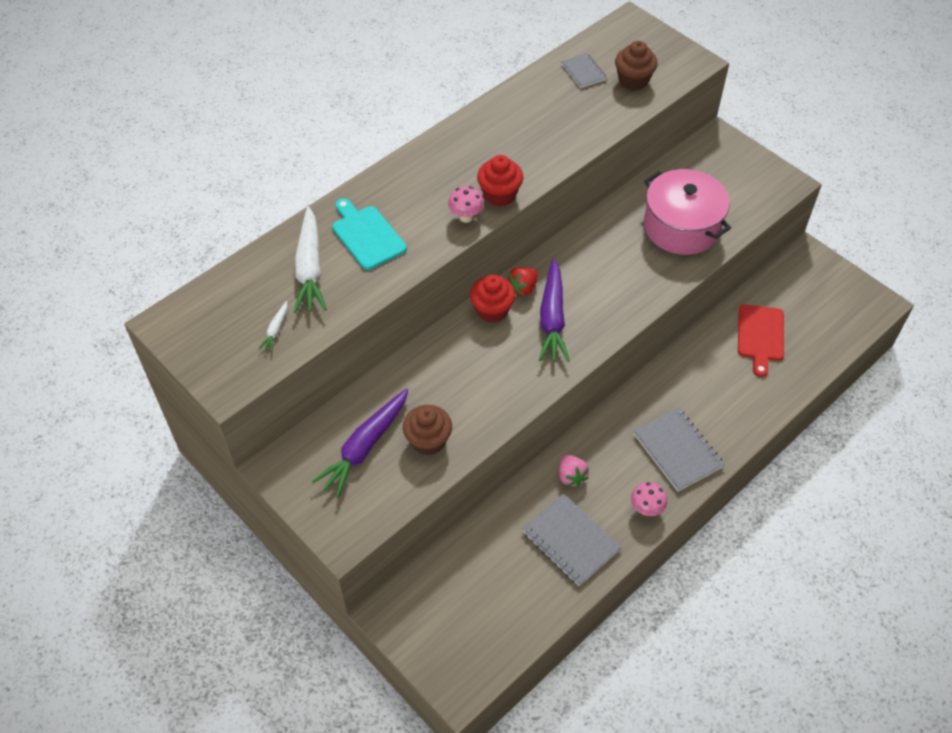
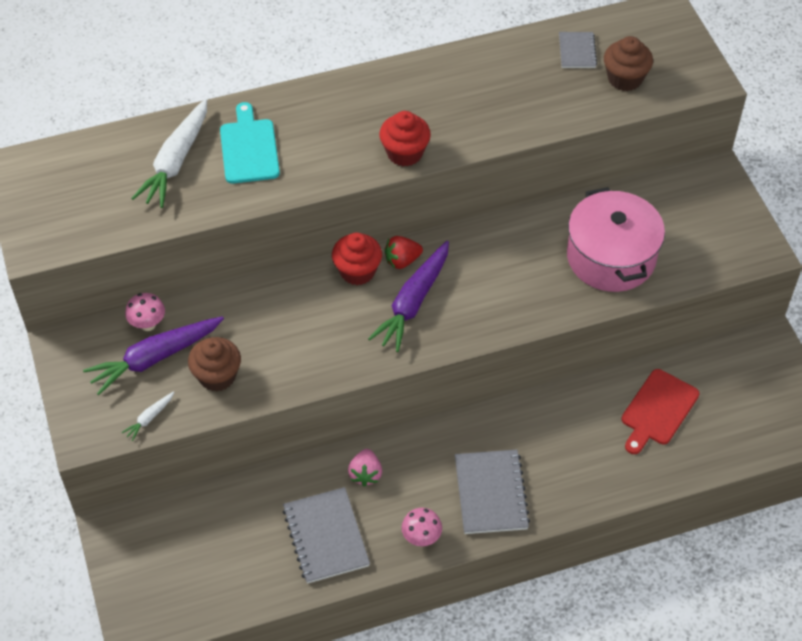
camera: 25 degrees right, 0 degrees up
white carrot [258,301,287,352] -> white carrot moved to [121,391,174,441]
pink mushroom [448,186,484,223] -> pink mushroom moved to [125,293,165,331]

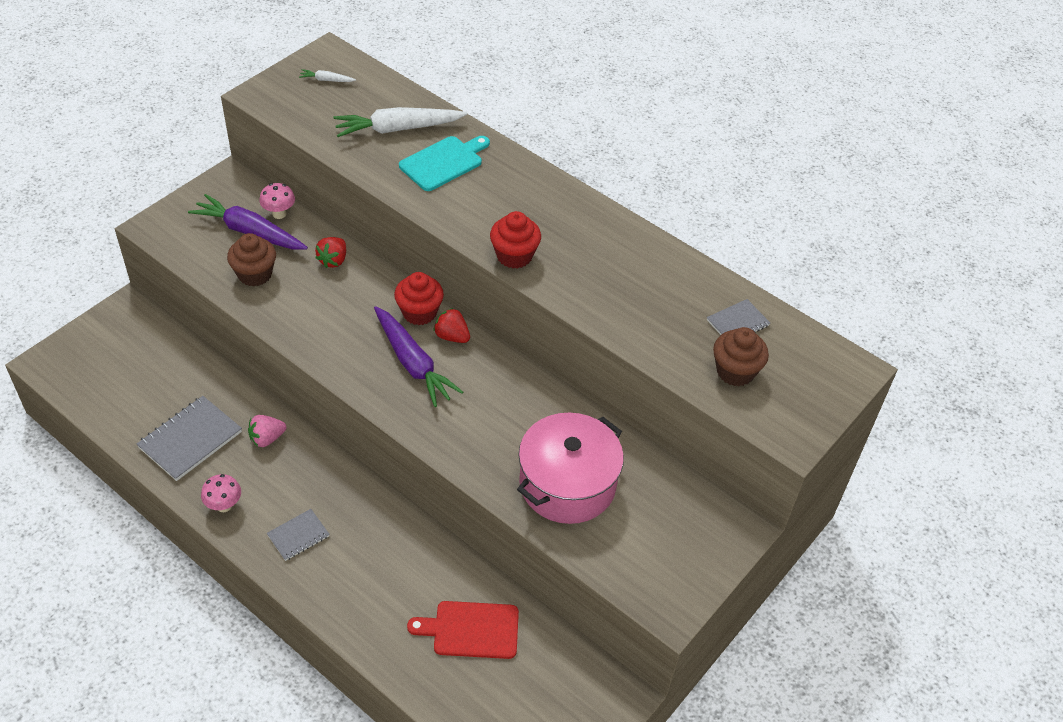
camera: 55 degrees right, 5 degrees down
white carrot [121,391,174,441] -> white carrot moved to [299,69,356,82]
purple carrot [368,241,449,352] -> purple carrot turned 120 degrees counterclockwise [374,306,463,407]
grey notebook [455,450,530,534] -> grey notebook [267,509,330,561], size x0.58
none -> red strawberry [315,237,346,268]

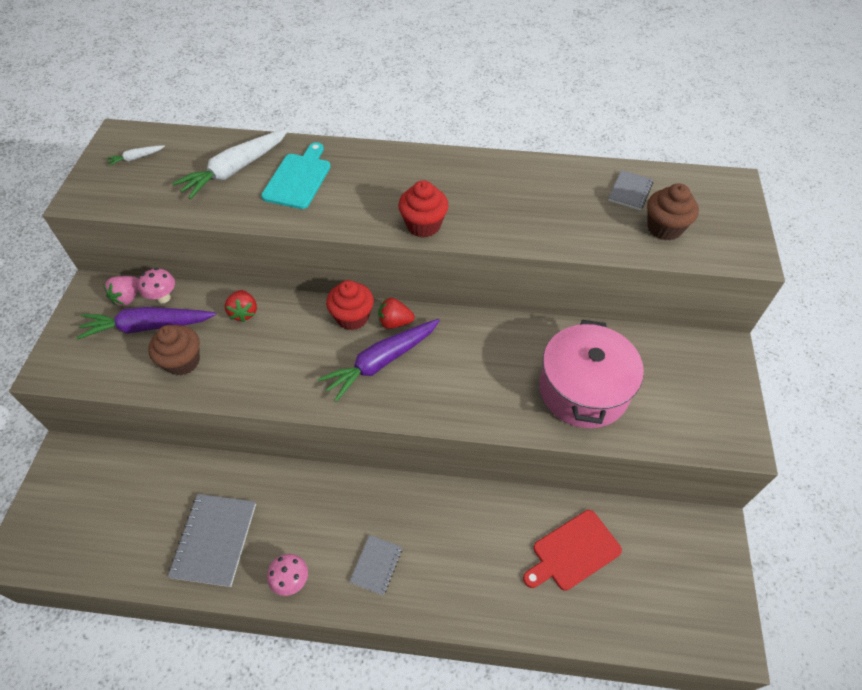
camera: 30 degrees left, 5 degrees up
pink strawberry [248,415,286,447] -> pink strawberry moved to [103,276,139,306]
purple carrot [374,306,463,407] -> purple carrot turned 120 degrees clockwise [318,319,440,402]

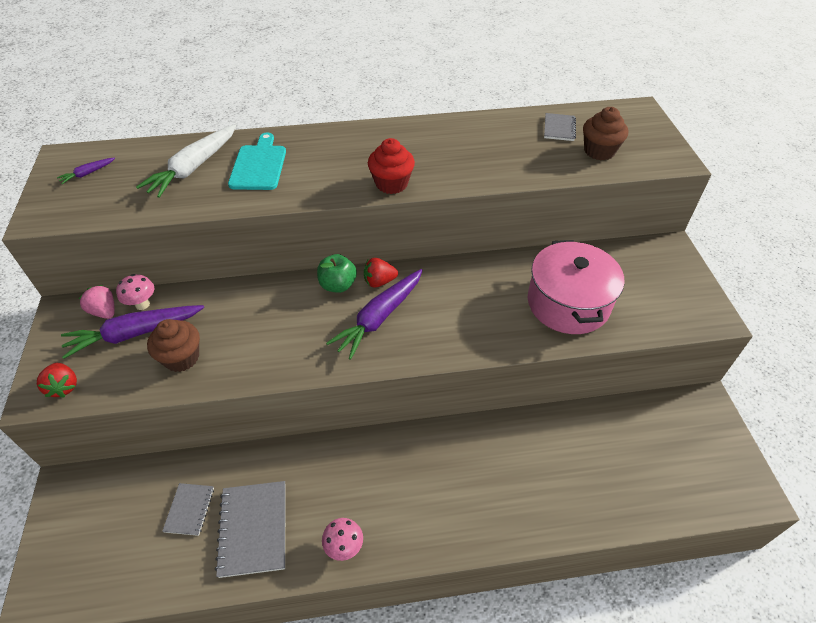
camera: 15 degrees left, 5 degrees down
pink strawberry [103,276,139,306] -> pink strawberry turned 120 degrees clockwise [79,285,115,319]
white carrot [106,145,165,166] -> purple carrot [57,157,115,184]
red strawberry [225,290,257,322] -> red strawberry moved to [37,363,77,397]
red cupcake [326,280,374,330] -> green apple [317,254,357,293]
grey notebook [349,535,402,595] -> grey notebook moved to [162,483,214,536]
red cutting board [523,510,622,591] -> none

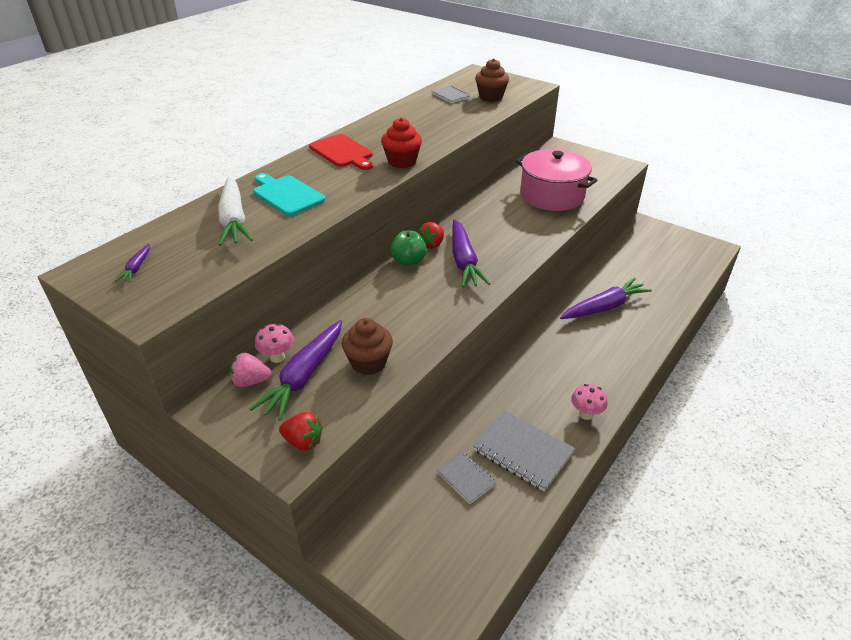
camera: 45 degrees left, 10 degrees down
none -> red cutting board [309,134,373,170]
none -> purple carrot [560,278,652,319]

